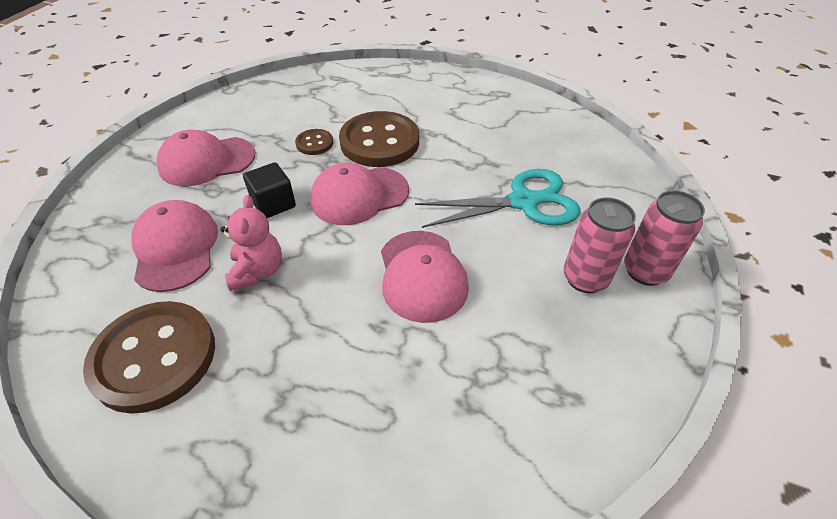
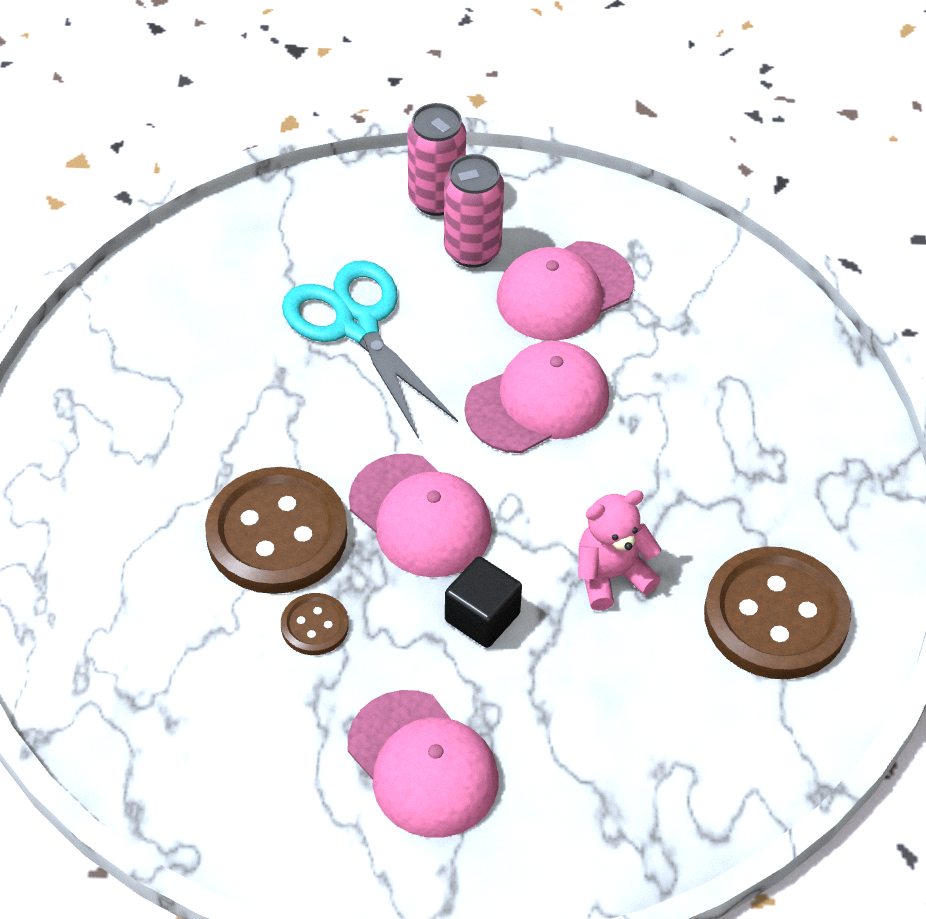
camera: 110 degrees left, 5 degrees up
pink cap [131,200,218,292] -> pink cap moved to [497,241,634,341]

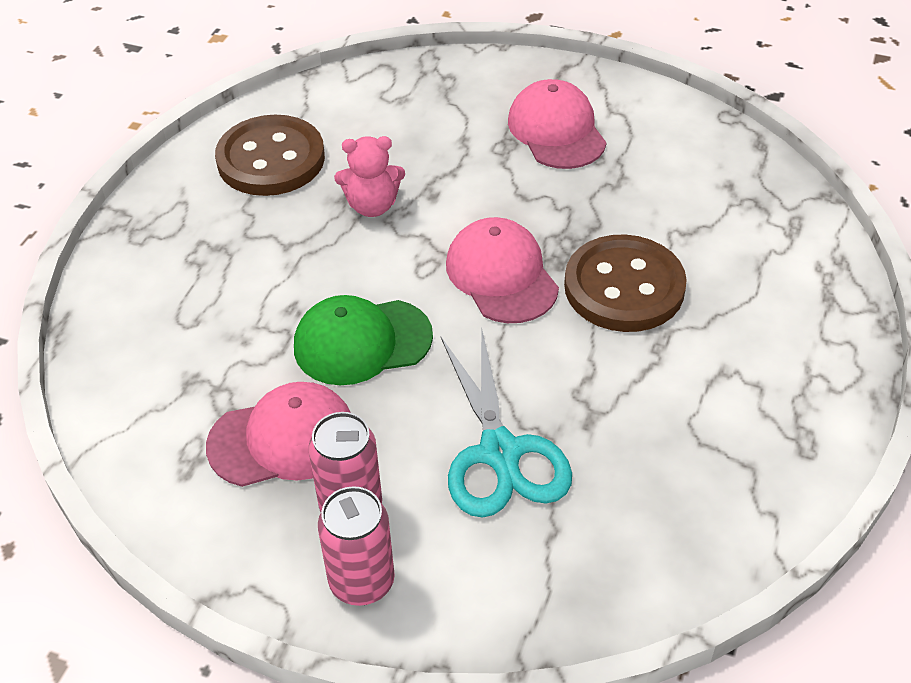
camera: 160 degrees left, 5 degrees down
brown button [281,593,349,655] -> none
black cube [445,556,522,648] -> none
pink cap [464,341,609,453] -> green cap [294,295,433,385]

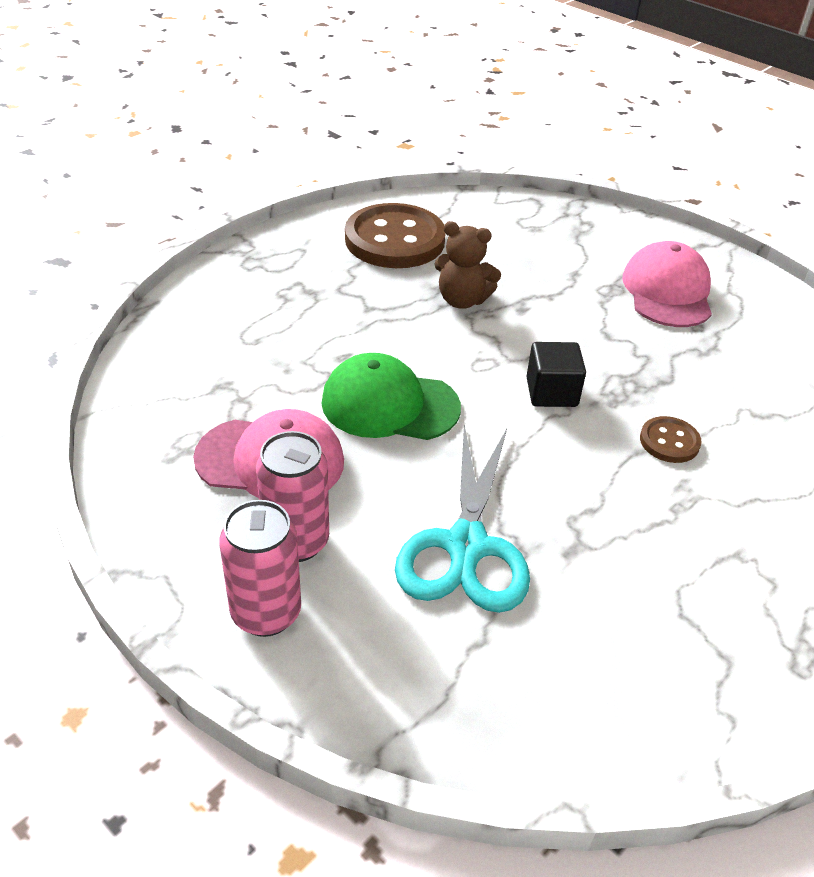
camera: 20 degrees right, 5 degrees down
pink teddy bear [334,136,405,217] -> brown teddy bear [434,221,501,309]
pink cap [446,217,559,323] -> black cube [526,342,586,407]
brown button [564,235,687,332] -> brown button [640,416,702,463], size x0.47

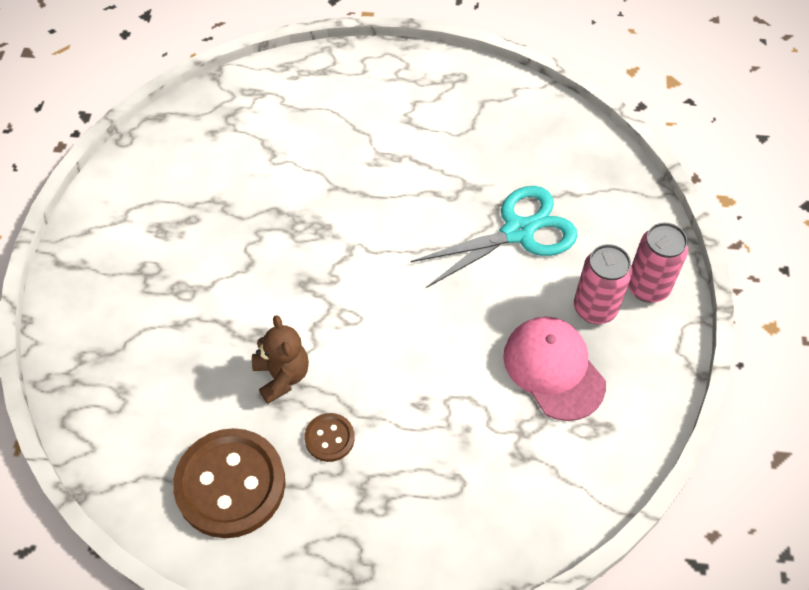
camera: 125 degrees left, 15 degrees up
green cap [321,353,461,440] -> none
black cube [526,342,586,407] -> none
pink cap [622,241,712,327] -> none
brown button [640,416,702,463] -> brown button moved to [304,413,355,462]

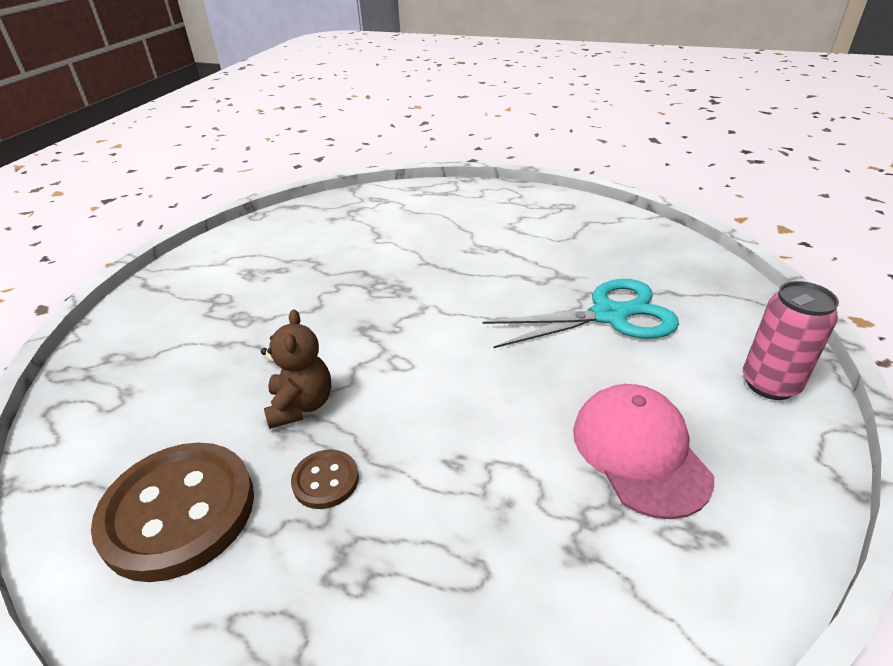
camera: 15 degrees right, 20 degrees down
pink can [574,244,632,324] -> none

